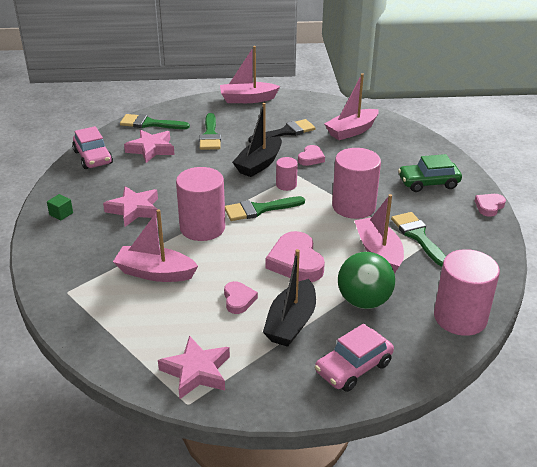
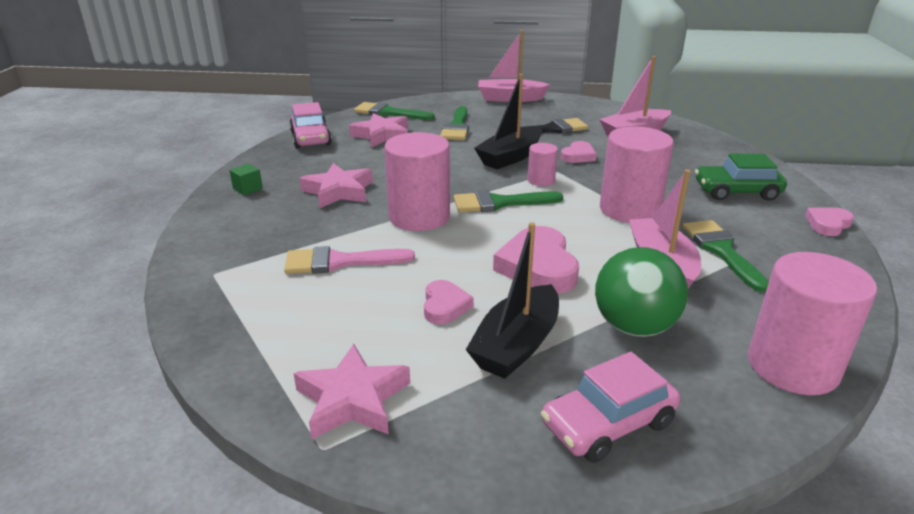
camera: 10 degrees right, 5 degrees down
pink boat [113,209,198,282] -> pink brush [284,246,415,274]

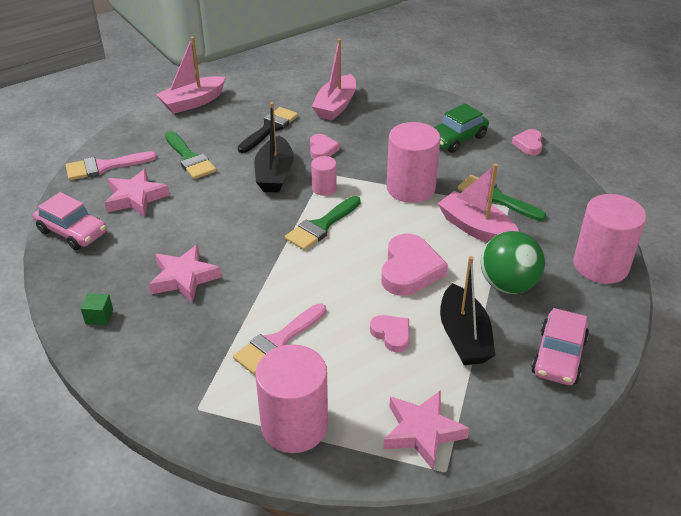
camera: 40 degrees left, 10 degrees up
green brush [354,102,435,120] -> pink brush [66,151,157,180]
pink cylinder [384,132,450,231] -> pink cylinder moved to [256,344,328,453]
pink heart [493,226,579,294] -> pink heart turned 120 degrees counterclockwise [381,234,448,296]

